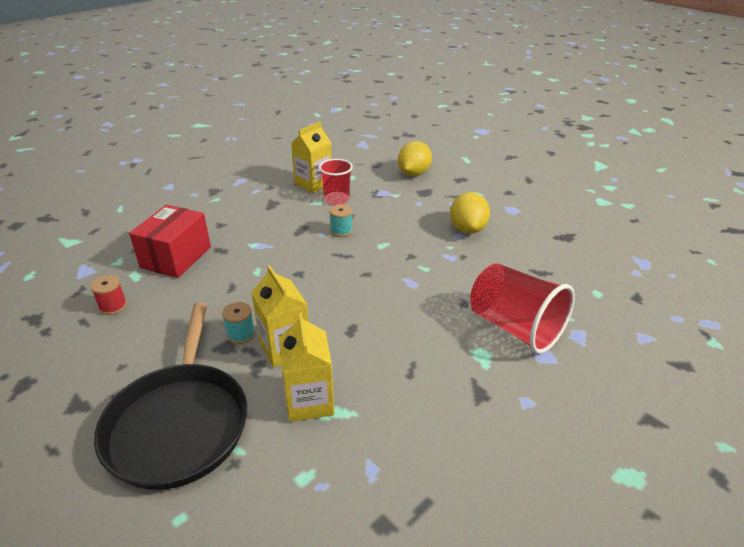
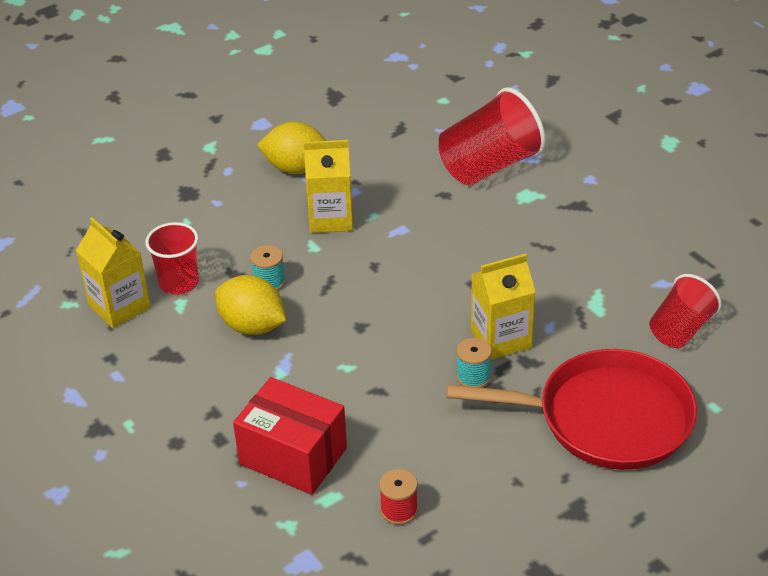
camera: 80 degrees left, 5 degrees up
black pan [94,303,247,490] -> red pan [447,349,697,470]
yellow carton [279,312,334,422] -> yellow carton moved to [304,140,353,233]
yellow lemon [398,141,432,176] -> yellow lemon moved to [215,275,286,335]
none -> red cup [649,274,722,348]

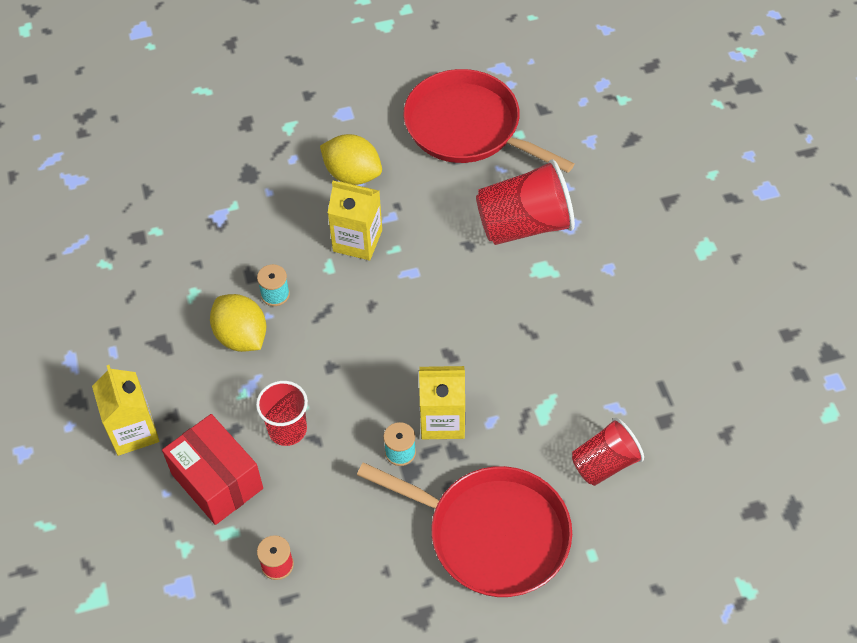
camera: 20 degrees right, 15 degrees up
yellow carton [76,218,151,328] -> yellow carton moved to [92,365,159,456]
red cup [145,222,199,295] -> red cup moved to [256,381,308,446]
none -> red pan [404,69,574,173]

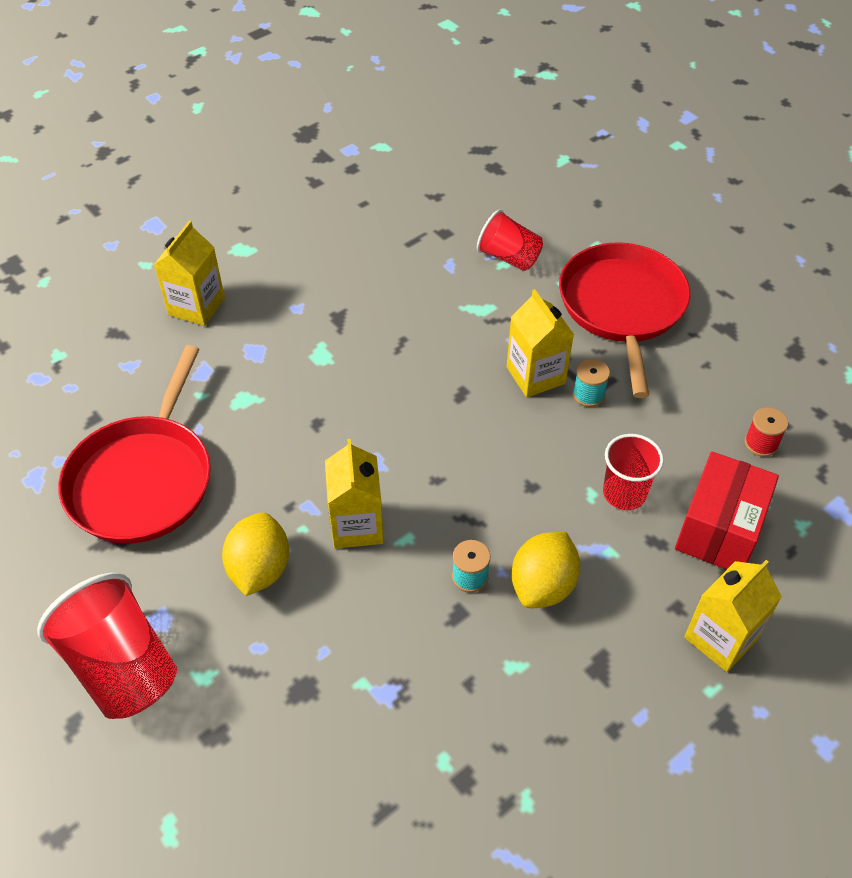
camera: 115 degrees left, 5 degrees down
red cup [476,159,575,245] -> red cup moved to [37,573,177,719]
none -> yellow carton [154,221,225,326]

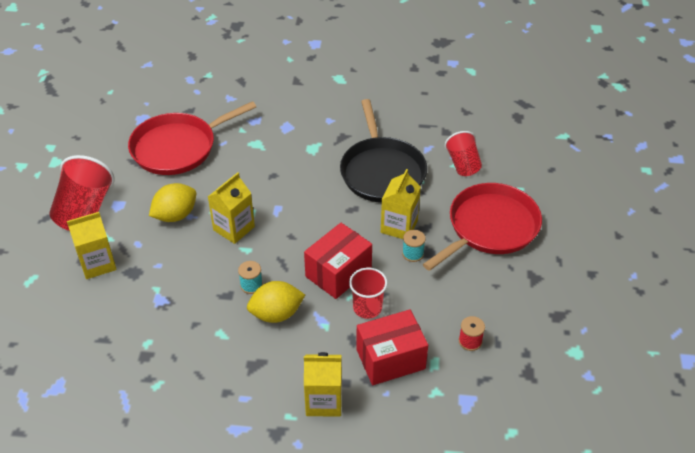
camera: 45 degrees right, 5 degrees down
yellow carton [154,221,225,326] -> yellow carton moved to [67,212,117,279]
none -> red box [304,223,372,299]
none -> black pan [340,99,427,203]

